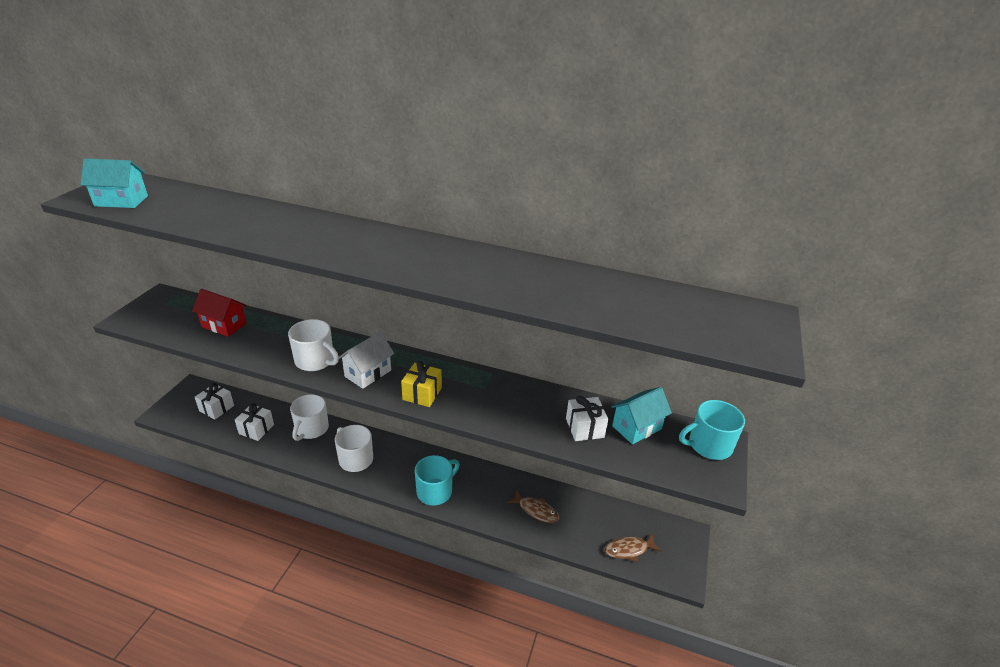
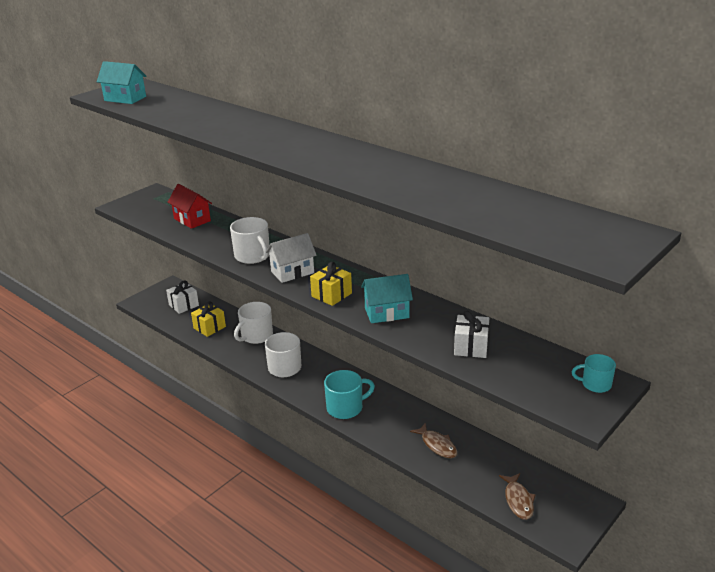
camera: 25 degrees right, 5 degrees down
white gift [235,403,274,441] -> yellow gift [191,302,226,337]
brown fish [605,534,661,562] -> brown fish turned 105 degrees counterclockwise [499,473,536,520]
turquoise house [611,387,672,444] -> turquoise house moved to [361,274,413,323]
turquoise mug [679,400,745,460] -> turquoise mug [572,354,616,393], size x0.61

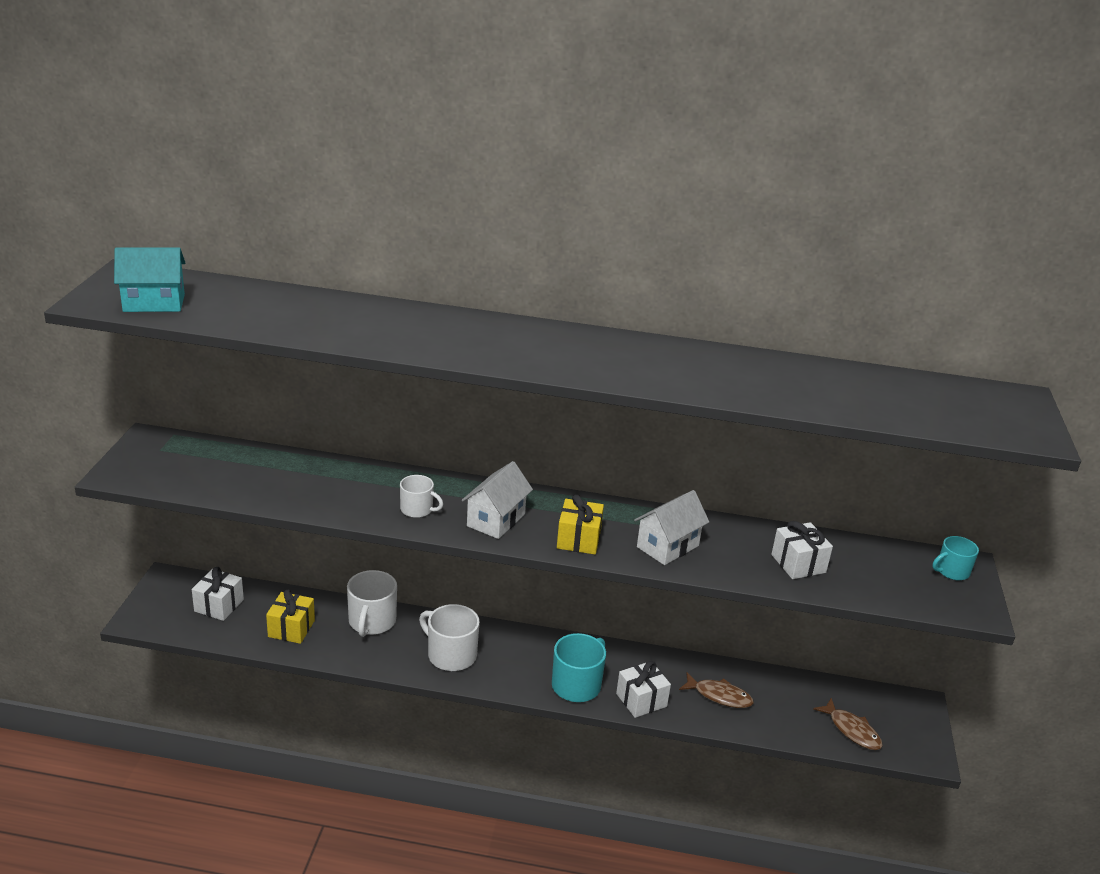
camera: 35 degrees left, 0 degrees up
red house [167,184,212,229] -> none
white mug [230,217,269,264] -> white mug [400,475,443,518], size x0.61
turquoise house [361,274,413,323] -> white house [634,490,709,565]
none -> white gift [616,661,671,718]

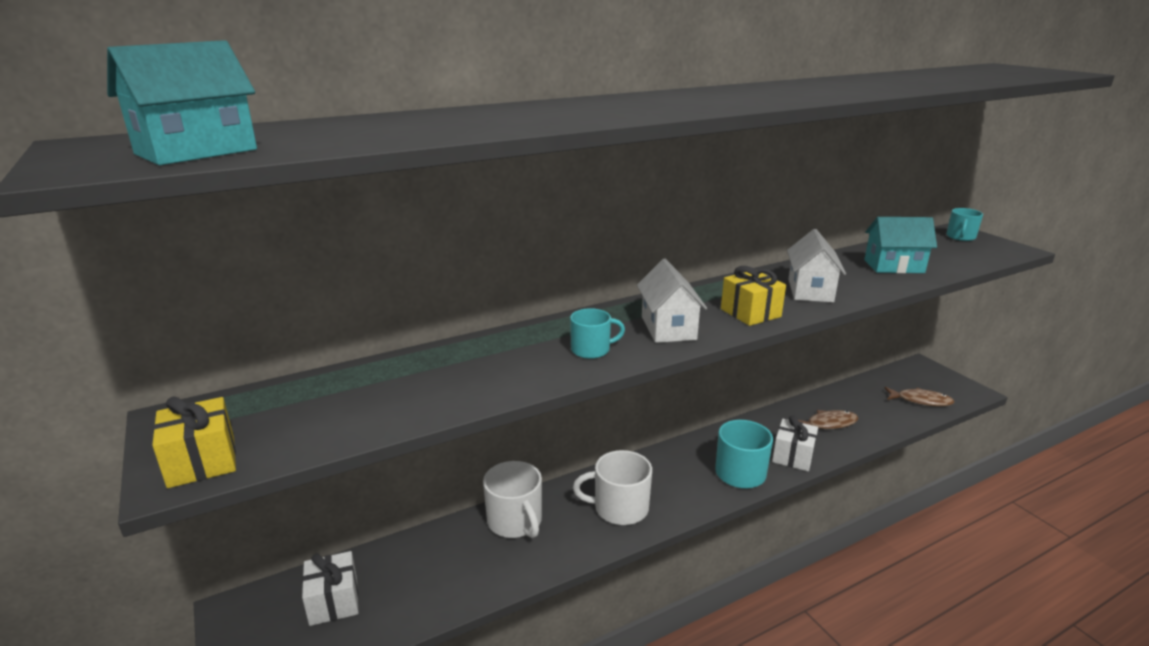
camera: 35 degrees left, 5 degrees down
yellow gift [266,589,315,644] -> yellow gift moved to [152,396,236,488]
white mug [400,475,443,518] -> turquoise mug [570,308,625,359]
white gift [771,521,833,579] -> turquoise house [864,217,937,273]

